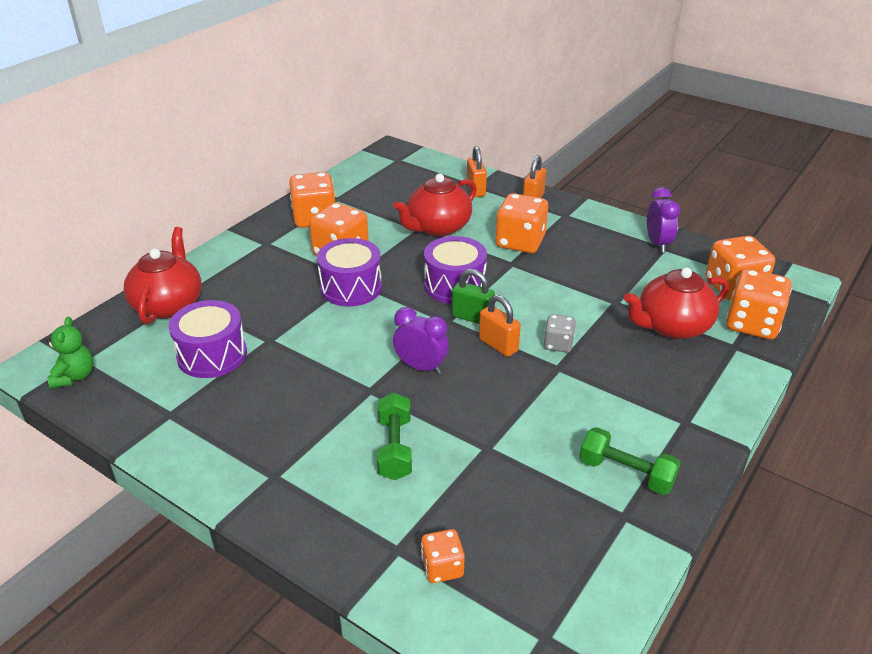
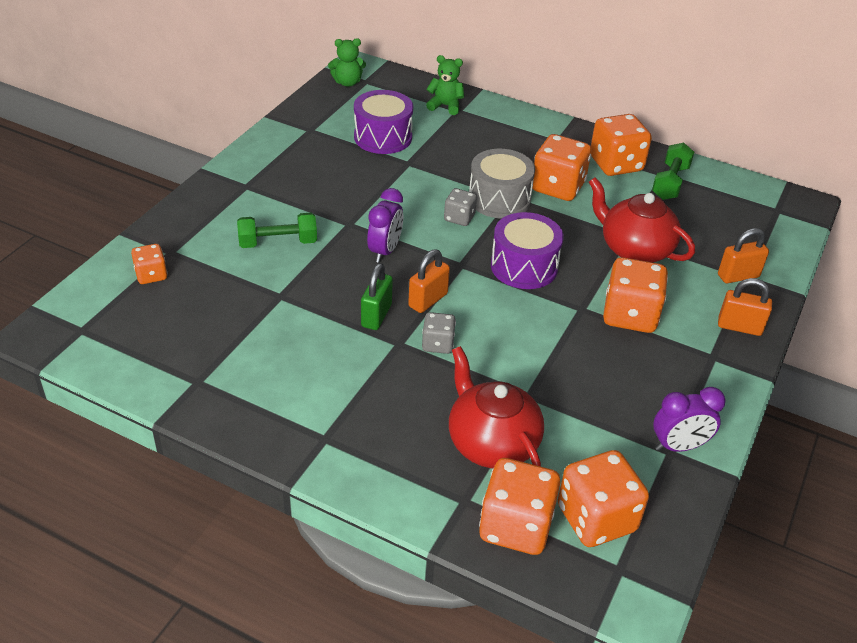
camera: 80 degrees right, 5 degrees up
red teapot [123,227,202,324] -> green teddy bear [426,55,464,115]
purple drum [317,238,382,307] -> grey drum [469,149,535,218]
green padlock [452,269,495,324] -> green padlock moved to [361,263,393,330]
green dumbbell [579,427,681,495] -> green dumbbell moved to [652,142,694,200]
none -> grey dice [444,188,477,226]

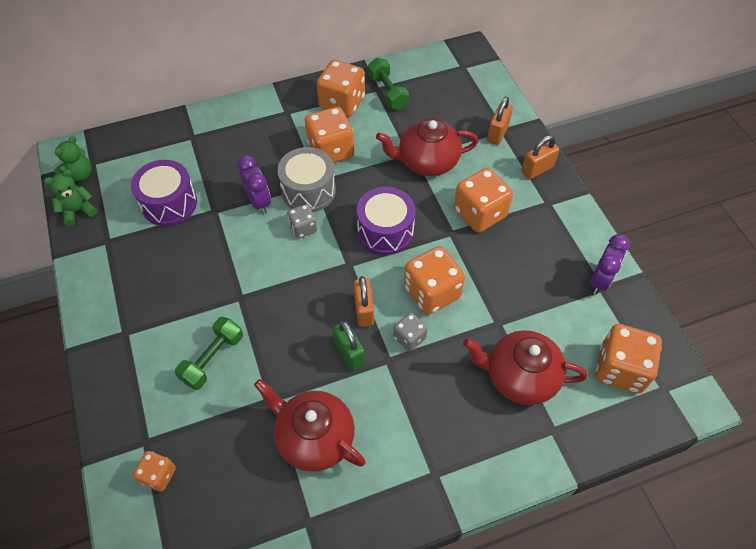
camera: 45 degrees left, 15 degrees up
purple clock [367,188,403,263] -> purple clock moved to [237,155,271,214]
green teddy bear [426,55,464,115] -> green teddy bear moved to [44,170,97,226]
orange dice [479,458,560,555] -> orange dice moved to [404,246,465,315]
none -> red teapot [254,379,366,472]

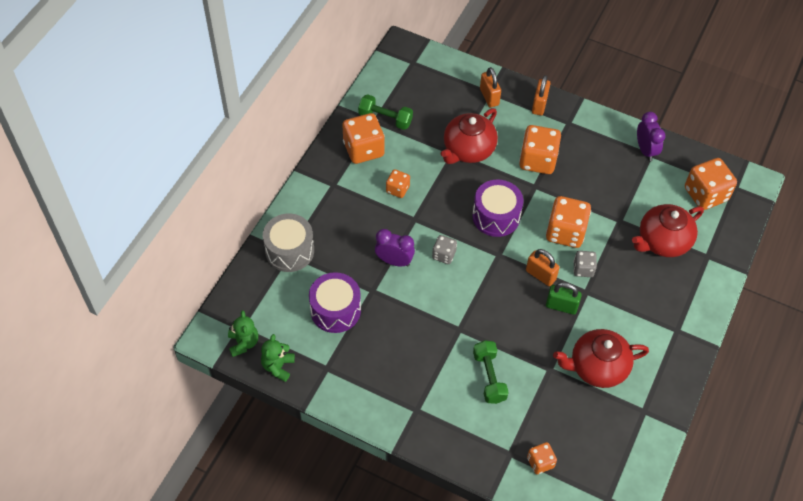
camera: 45 degrees left, 0 degrees up
grey drum [277,147,336,212] -> grey drum moved to [263,213,314,272]
orange dice [305,107,354,163] -> orange dice [386,169,410,198], size x0.55

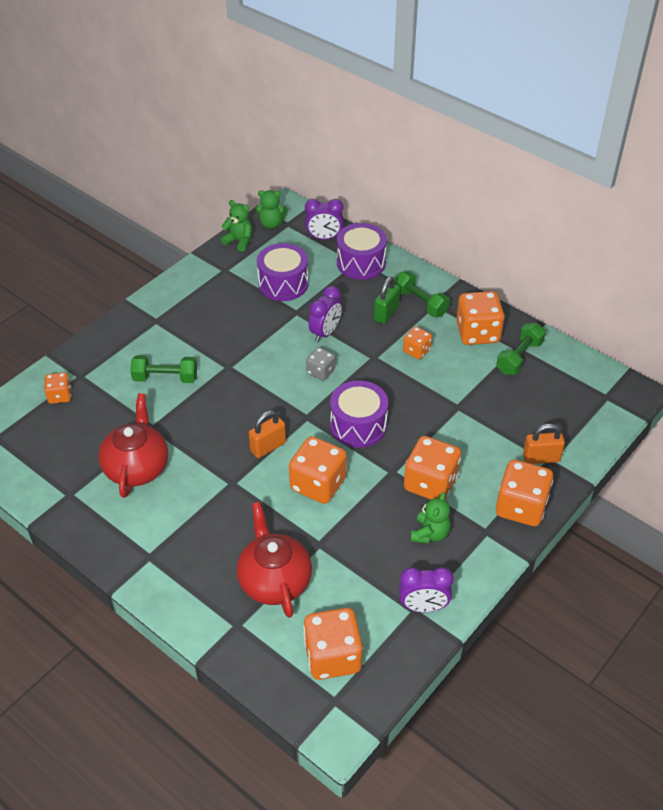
camera: 105 degrees right, 10 degrees down
grey drum [263,213,314,272] -> purple drum [337,223,387,280]
red teapot [441,108,498,164] -> none
orange padlock [532,75,551,116] -> orange dice [496,460,553,526]
green padlock [546,282,582,315] -> green padlock moved to [374,277,400,324]
grey dice [574,251,597,277] -> none
none -> purple clock [305,199,343,240]
none -> green dumbbell [394,271,450,317]
none -> green teddy bear [411,492,451,544]

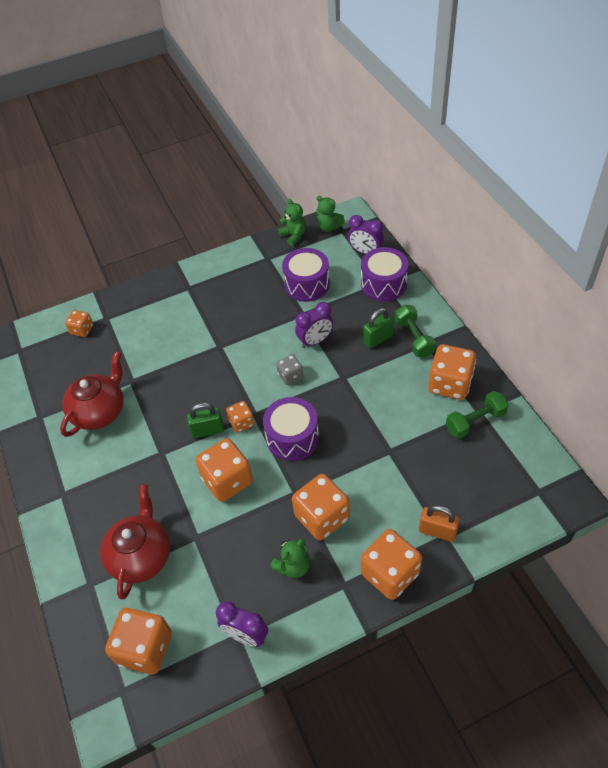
camera: 30 degrees right, 5 degrees up
green dumbbell [130,355,197,383] -> none
orange padlock [249,411,286,458] -> green padlock [187,403,224,438]
orange dice [403,326,432,359] -> orange dice moved to [226,401,254,433]

